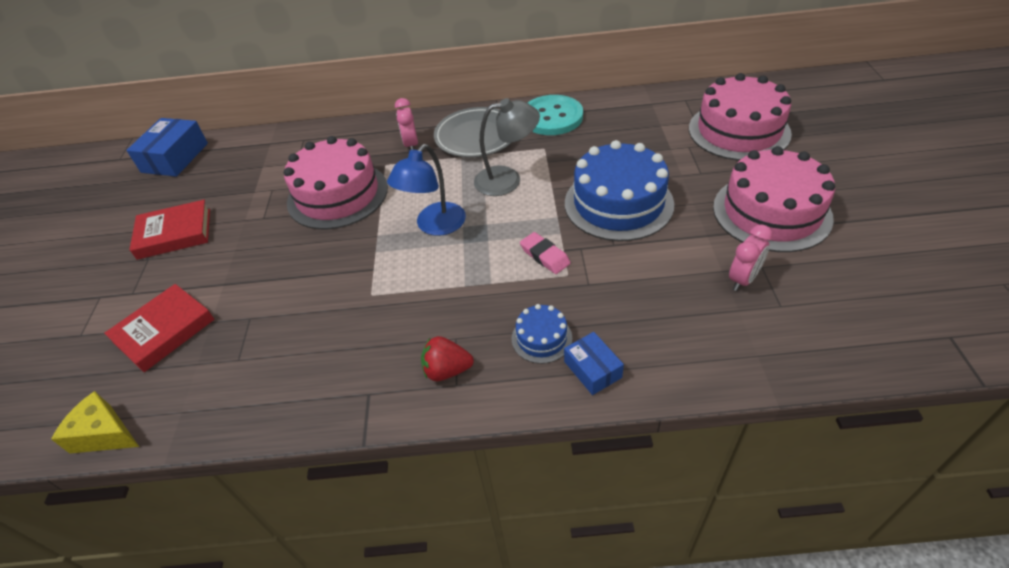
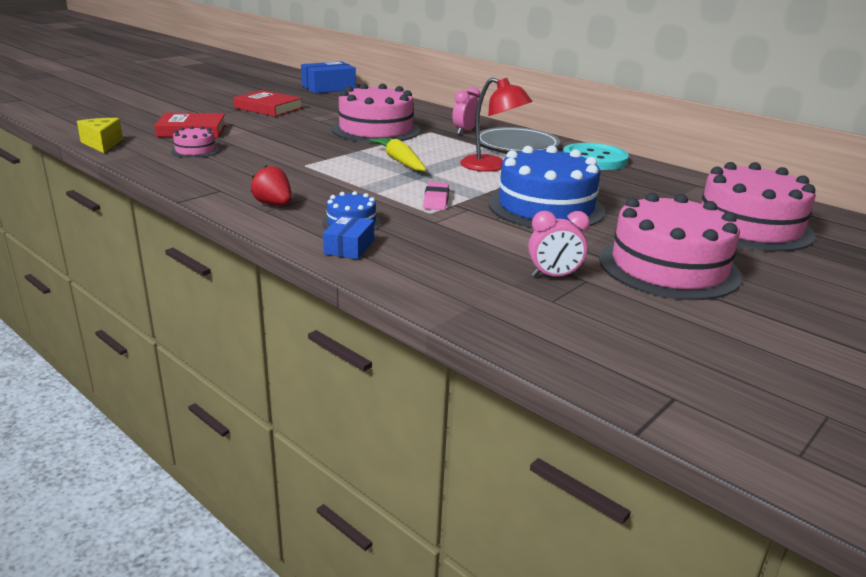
camera: 40 degrees right, 20 degrees down
blue lamp [387,144,466,236] -> yellow carrot [369,137,426,171]
grey lamp [474,98,540,196] -> red lamp [460,78,532,172]
none -> pink cake [171,126,220,158]

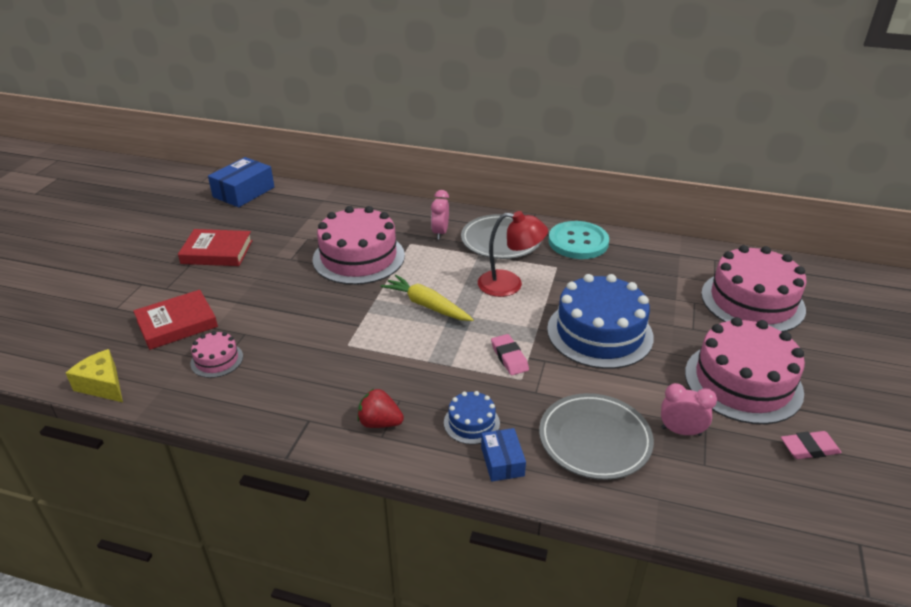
camera: 25 degrees left, 10 degrees up
pink clock [528,211,590,277] -> pink clock turned 135 degrees counterclockwise [661,383,717,436]
none -> grey plate [539,393,654,480]
none -> pink eraser [781,431,842,459]

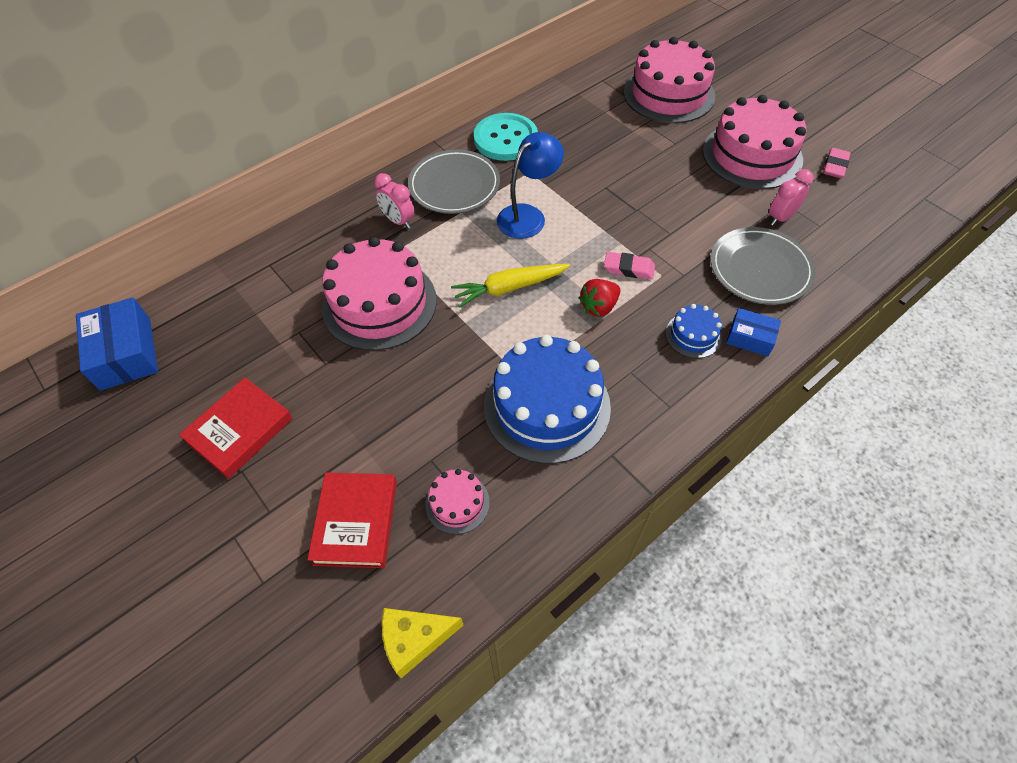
camera: 55 degrees left, 20 degrees up
red strawberry [357,388,404,428] -> red strawberry moved to [579,279,620,317]
red lamp [478,211,548,297] -> blue lamp [497,132,564,239]
blue cake [547,274,654,369] -> blue cake moved to [484,335,611,464]

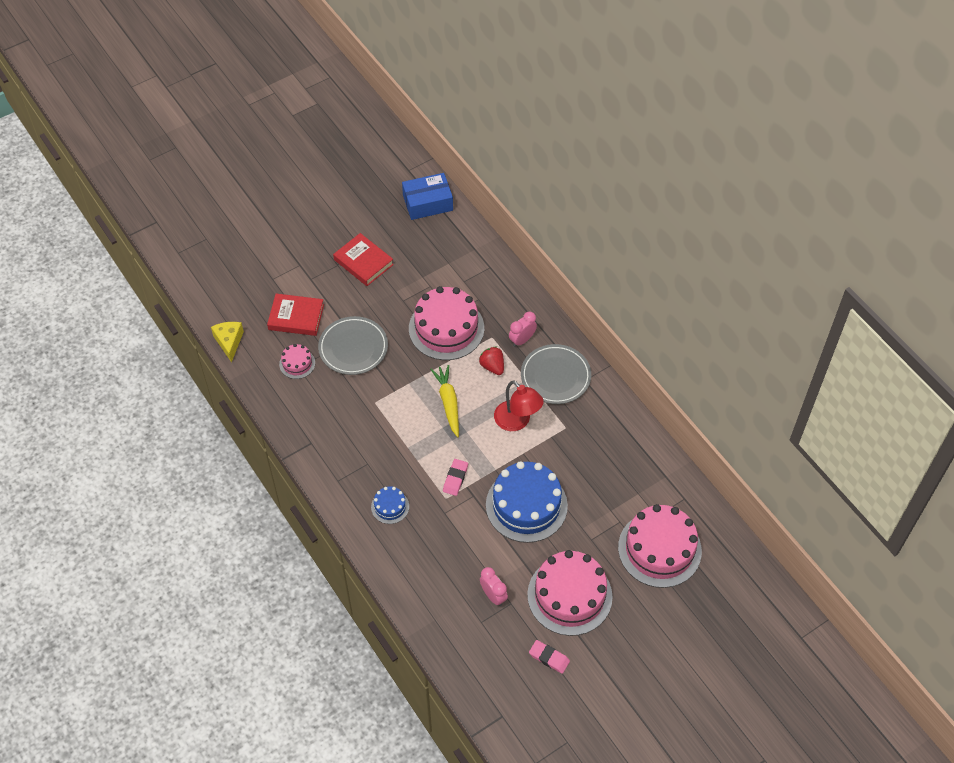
camera: 95 degrees right, 0 degrees up
turquoise button [474,113,538,161] -> none
blue cake [484,335,611,464] -> blue cake moved to [486,461,568,543]
blue lamp [497,132,564,239] -> red lamp [494,380,544,431]
red strawberry [579,279,620,317] -> red strawberry moved to [479,346,504,375]
grey plate [711,227,815,305] -> grey plate moved to [318,316,388,375]
blue box [726,308,781,356] -> none

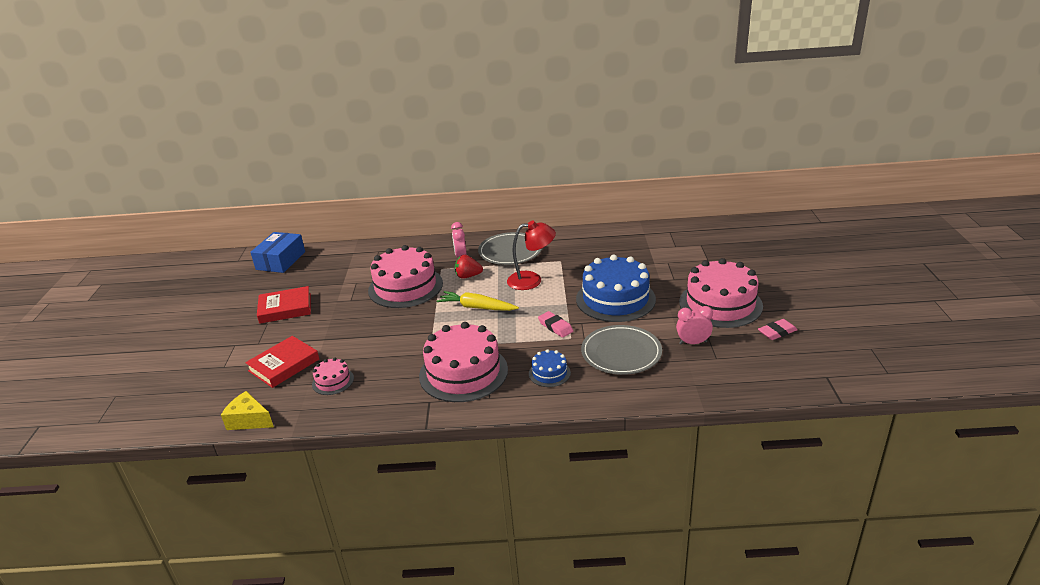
camera: 55 degrees left, 25 degrees down
grey plate [318,316,388,375] -> grey plate moved to [581,325,662,375]
pink cake [618,504,702,588] -> pink cake moved to [419,322,508,402]

